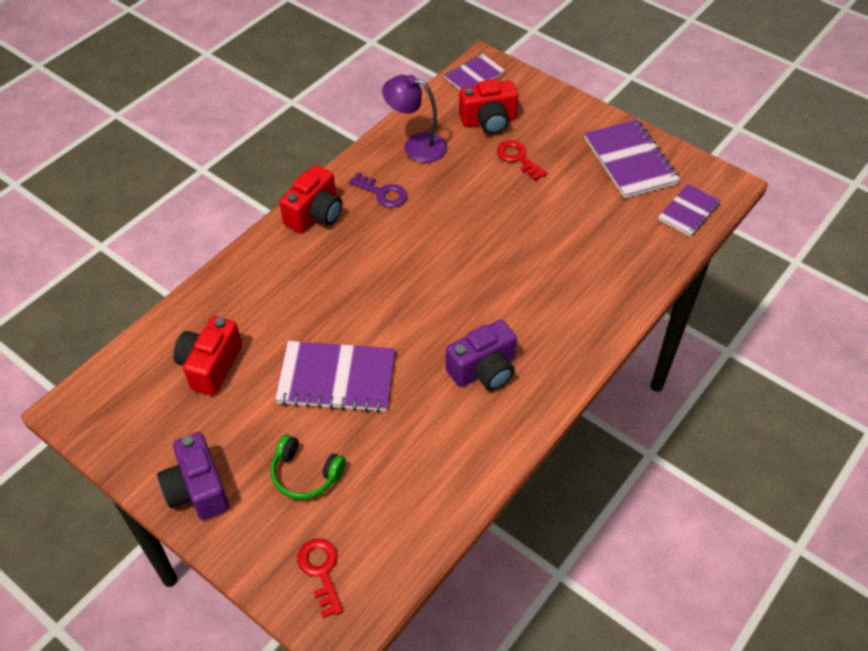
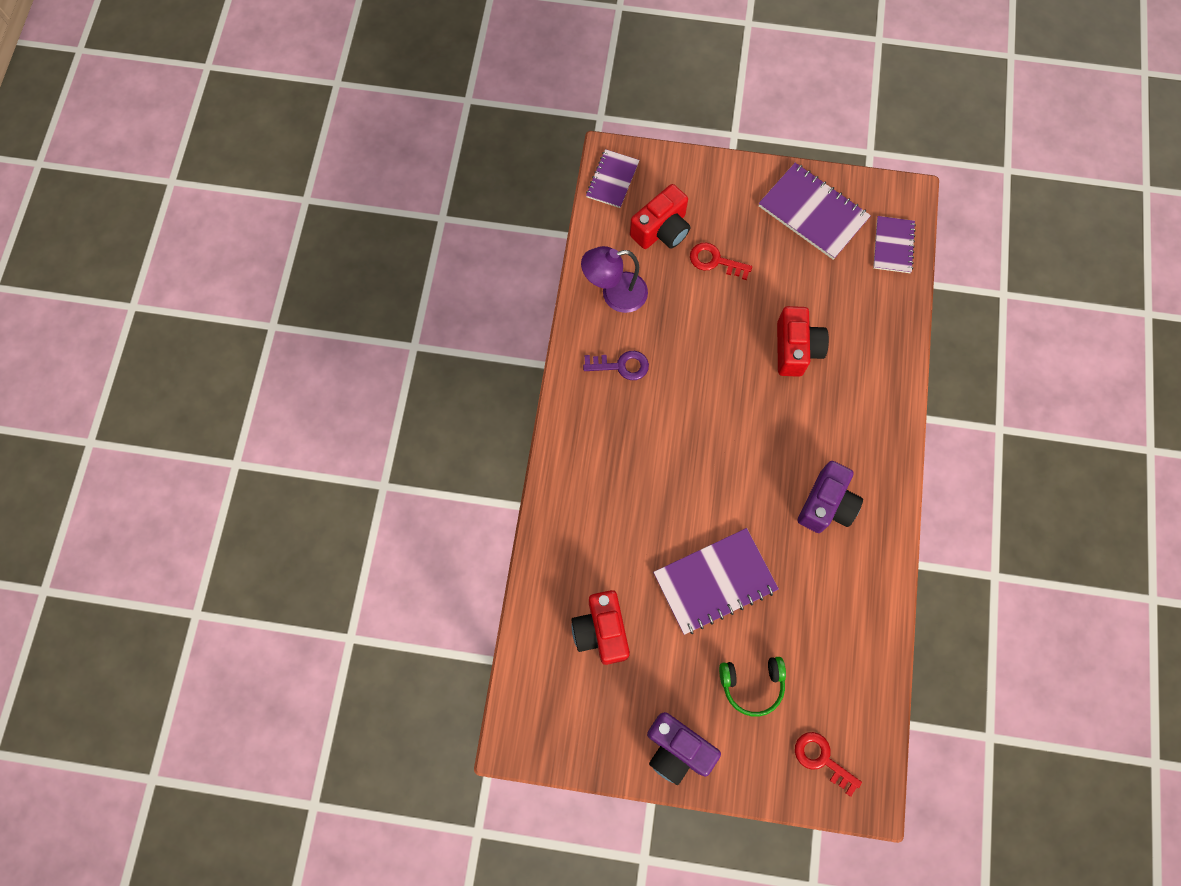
camera: 30 degrees left, 20 degrees up
red camera [279,165,343,233] -> red camera moved to [777,306,829,377]

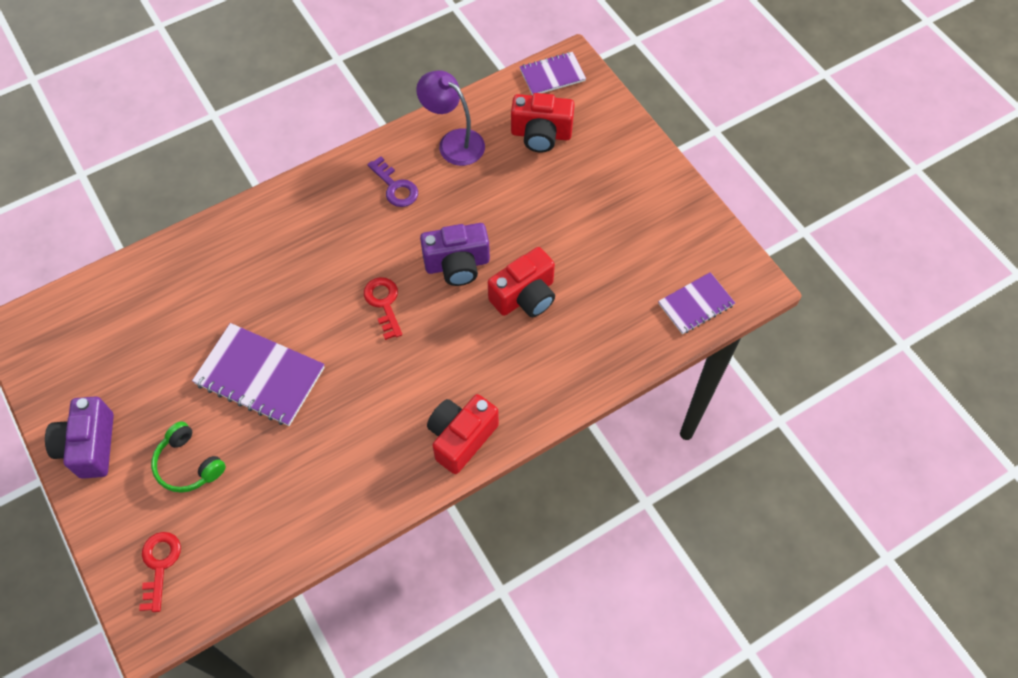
camera: 50 degrees right, 10 degrees down
red camera [571,590,630,665] -> red camera moved to [427,394,499,474]
red key [690,243,752,280] -> red key moved to [364,277,402,340]
purple notebook [759,163,871,260] -> none
purple camera [797,461,863,533] -> purple camera moved to [420,223,490,286]

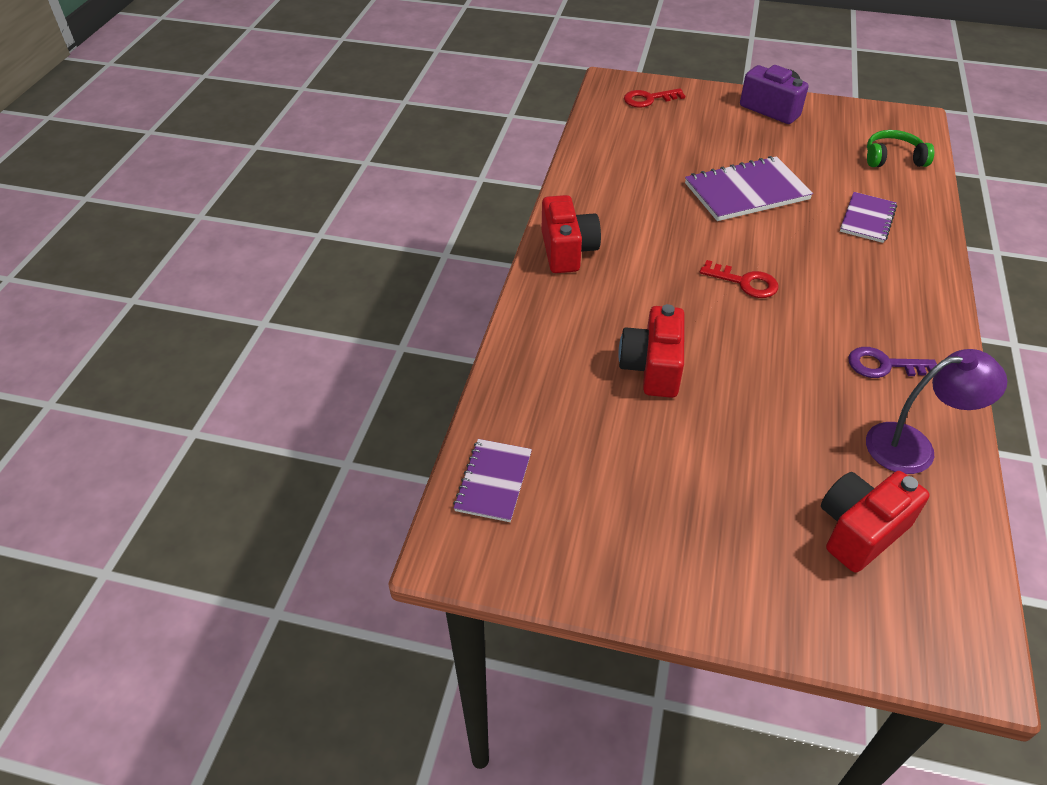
camera: 135 degrees right, 15 degrees down
red key [139,532,181,612] -> red key turned 120 degrees clockwise [624,88,685,107]
green headphones [151,421,226,493] -> green headphones moved to [867,130,934,167]
purple camera [420,223,490,286] -> none
purple notebook [520,52,586,95] -> purple notebook moved to [840,192,897,243]

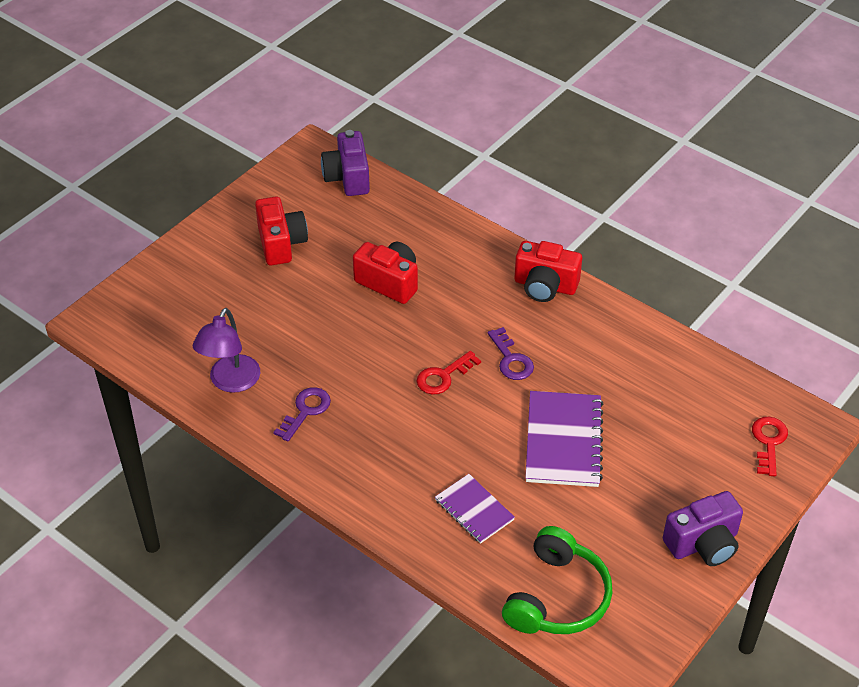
camera: 115 degrees right, 0 degrees up
purple notebook [453,439,532,522] -> purple camera [321,130,370,196]
red camera [821,471,930,573] -> red camera moved to [255,197,308,266]
green headphones [867,130,934,167] -> green headphones [502,526,613,634], size x1.54
none -> purple key [488,327,534,380]

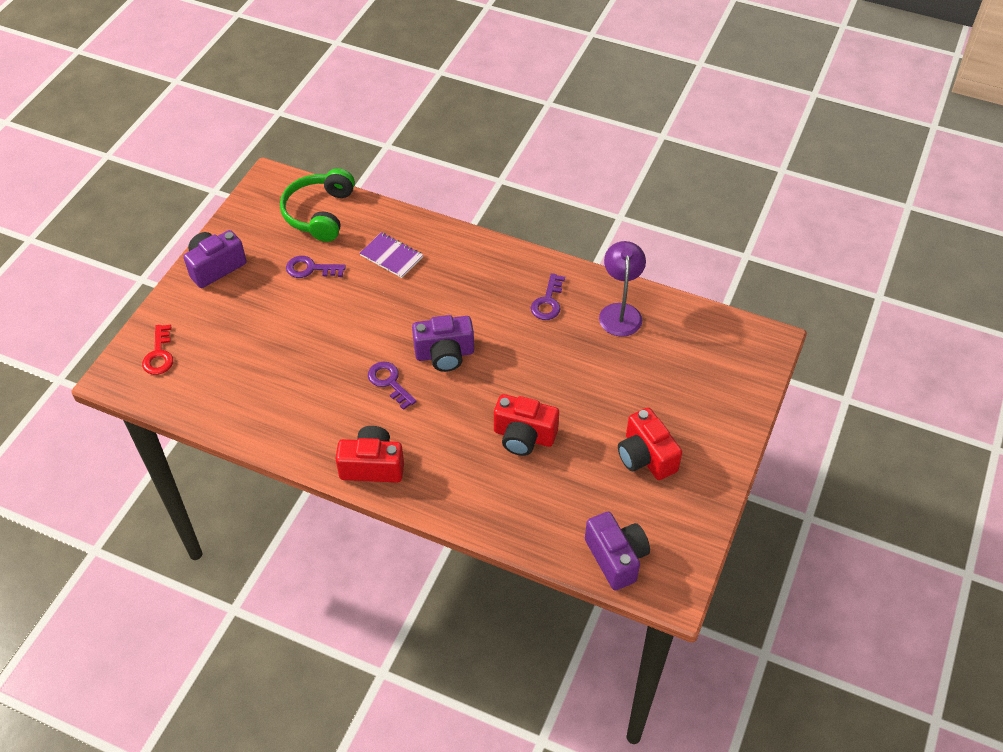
camera: 165 degrees right, 5 degrees up
red key [417,351,481,395] -> purple camera [412,315,474,372]
purple notebook [525,391,603,487] -> none
none -> purple key [286,256,346,278]

